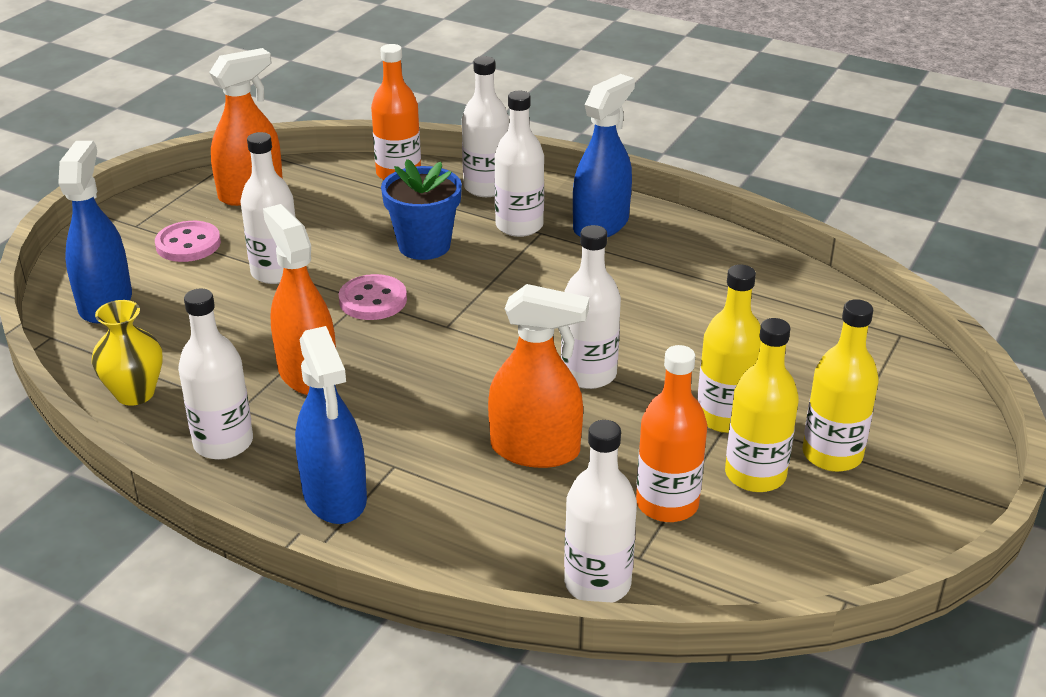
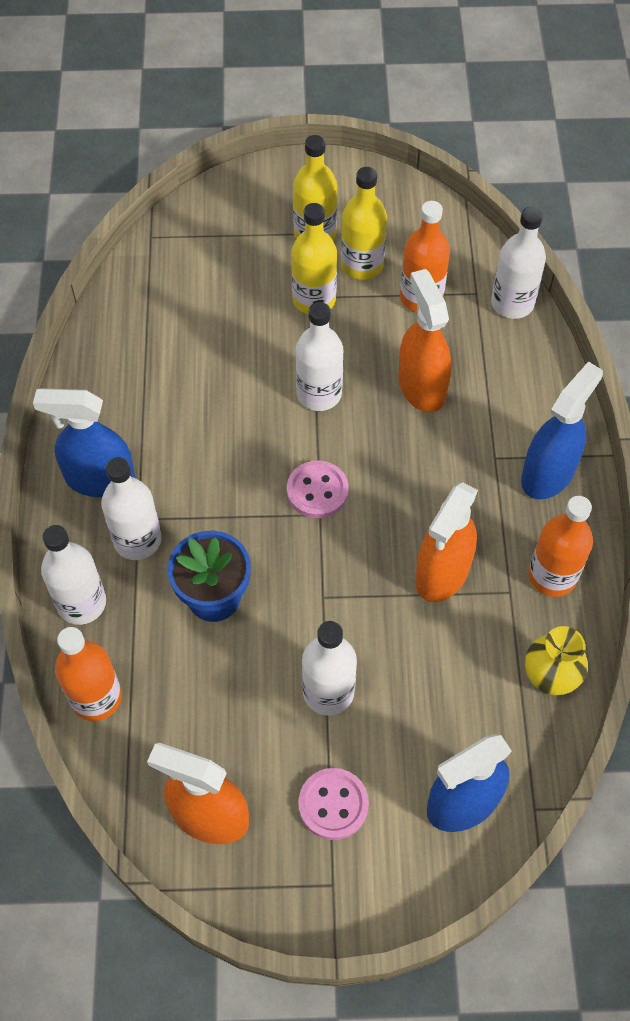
camera: 120 degrees left, 25 degrees up
white bottle [178,288,253,460] -> orange bottle [528,496,593,597]
pink button [339,274,407,320] -> pink button moved to [287,461,349,518]

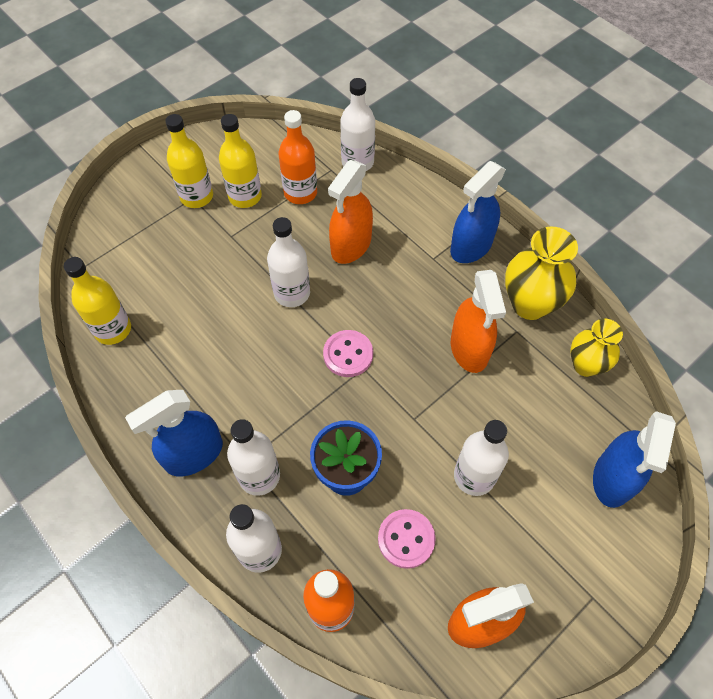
camera: 40 degrees left, 0 degrees up
yellow bottle [291,203,337,314] -> yellow bottle moved to [64,257,131,345]
pink button [298,768,369,840] -> pink button moved to [378,509,436,569]
orange spray bottle [398,269,452,413] -> orange spray bottle turned 90 degrees counterclockwise [328,160,373,264]
blue spray bottle [521,362,603,499] -> blue spray bottle turned 135 degrees counterclockwise [450,161,506,263]
orange bottle [528,496,593,597] -> yellow vase [505,227,578,320]

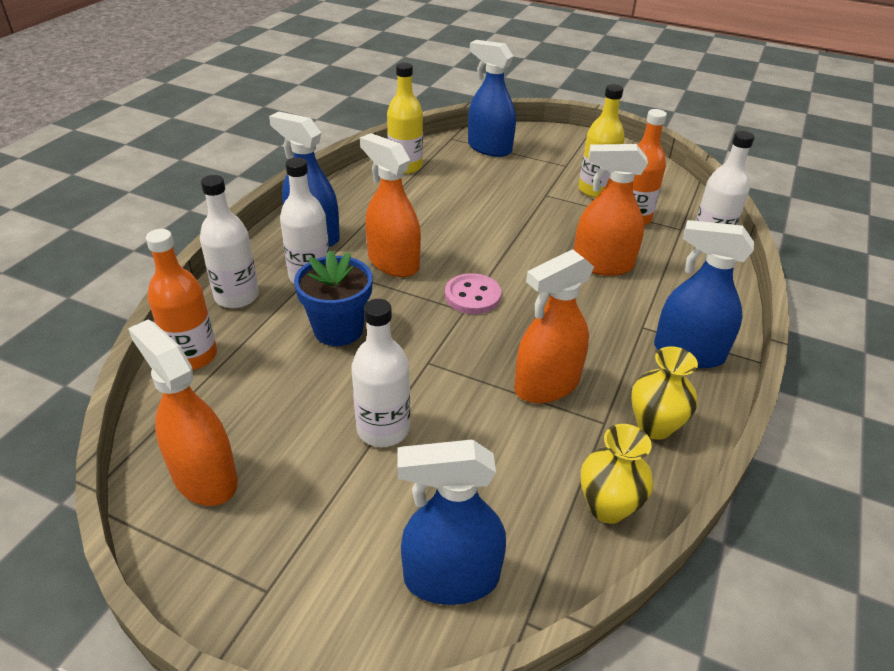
camera: 65 degrees right, 20 degrees down
yellow bottle [165,114,213,208] -> none
white bottle [267,217,310,307] -> none
pink button [378,509,436,569] -> none
yellow vase [505,227,578,320] -> yellow vase [631,346,698,440], size x0.66
none -> orange spray bottle [360,133,421,277]
none -> blue spray bottle [468,40,516,157]

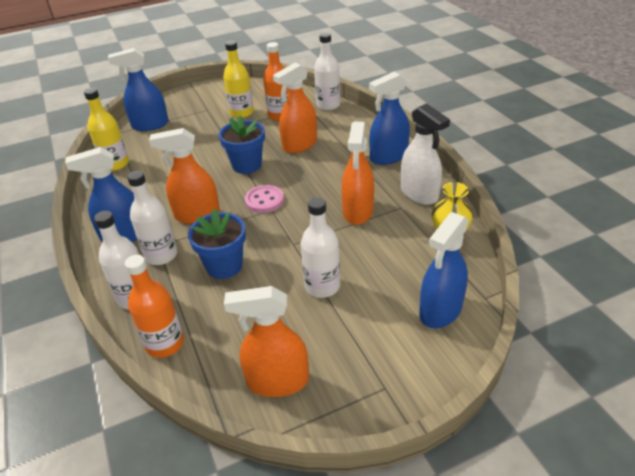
camera: 45 degrees left, 0 degrees up
yellow vase [631,346,698,440] -> white spray bottle [401,103,450,205]
none -> blue flower pot [219,115,265,174]

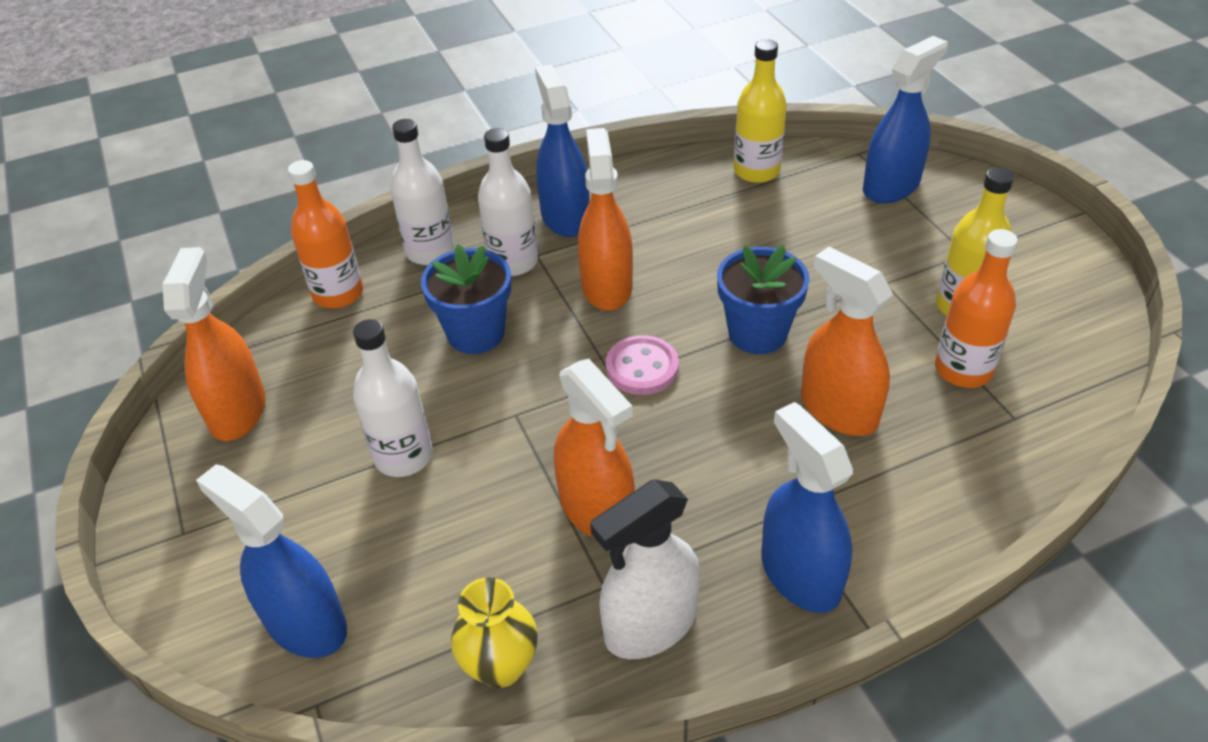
camera: 90 degrees right, 5 degrees up
blue spray bottle [108,48,169,131] -> blue spray bottle turned 60 degrees clockwise [863,36,948,203]
white bottle [314,33,340,110] -> none
orange spray bottle [341,121,374,225] -> orange spray bottle turned 135 degrees counterclockwise [554,359,635,538]

